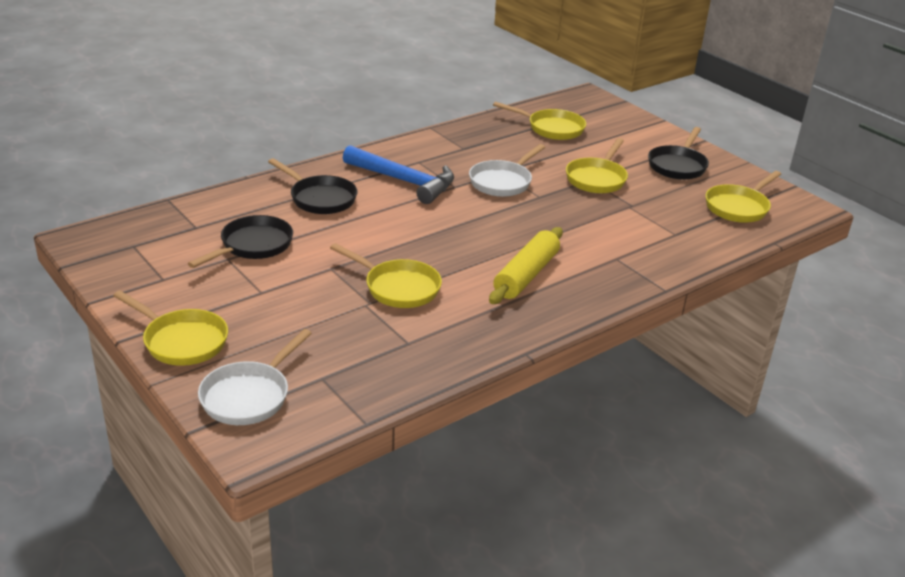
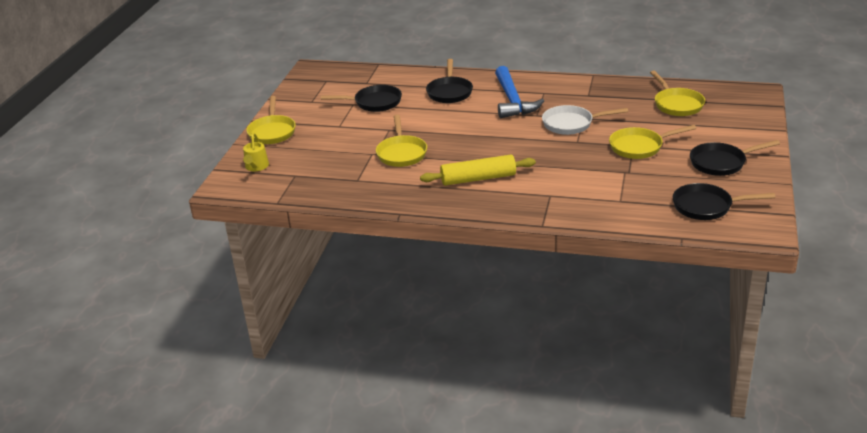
camera: 55 degrees right, 0 degrees up
white pan [198,329,312,425] -> yellow watering can [243,133,269,171]
yellow pan [706,171,781,223] -> black pan [673,183,776,220]

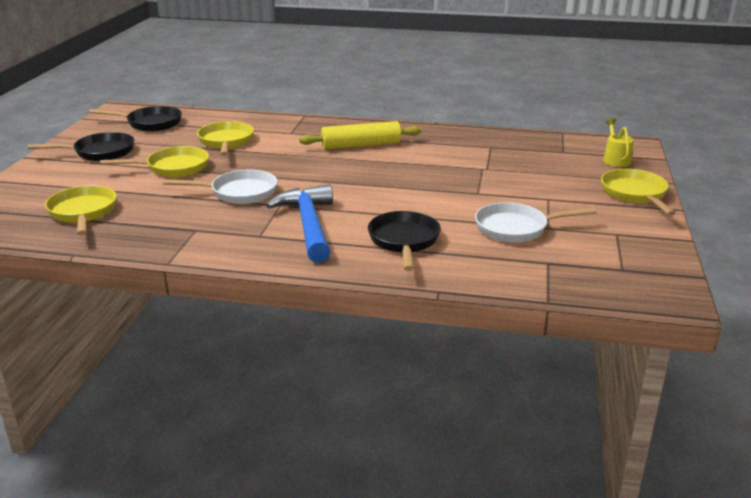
camera: 175 degrees right, 5 degrees down
black pan [321,85,402,112] -> white pan [475,202,597,243]
yellow pan [376,115,427,167] -> yellow pan moved to [197,121,254,156]

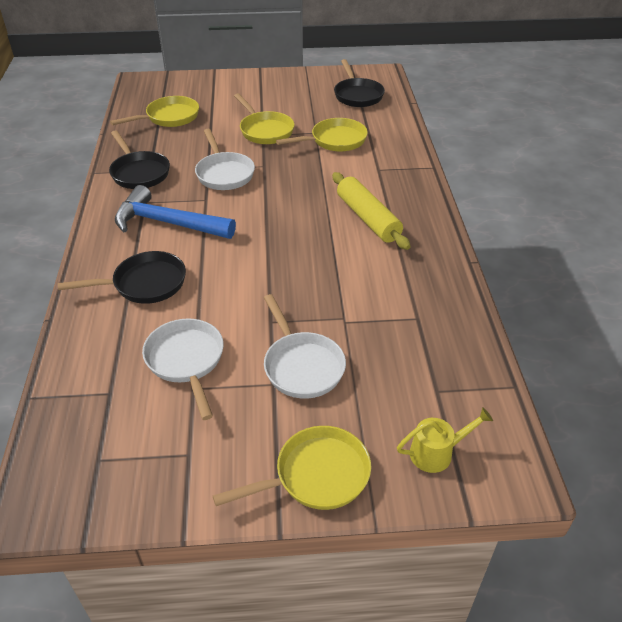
camera: 75 degrees right, 15 degrees up
black pan [28,132,134,161] -> black pan moved to [109,130,170,189]
blue hammer [266,184,333,263] -> blue hammer turned 135 degrees counterclockwise [115,185,236,239]
none -> white pan [264,294,346,399]

